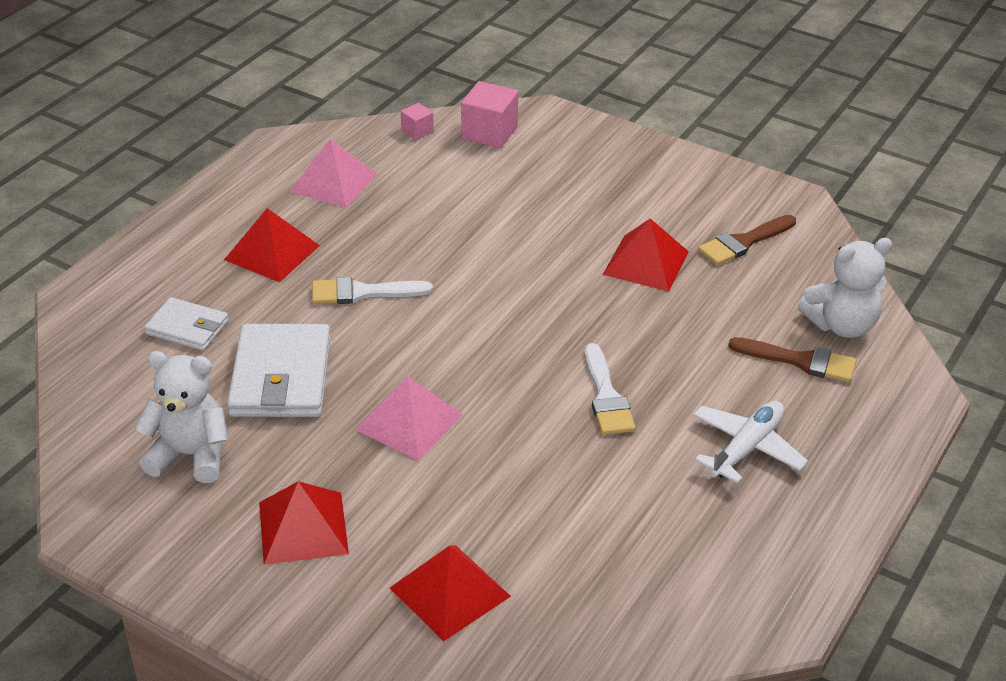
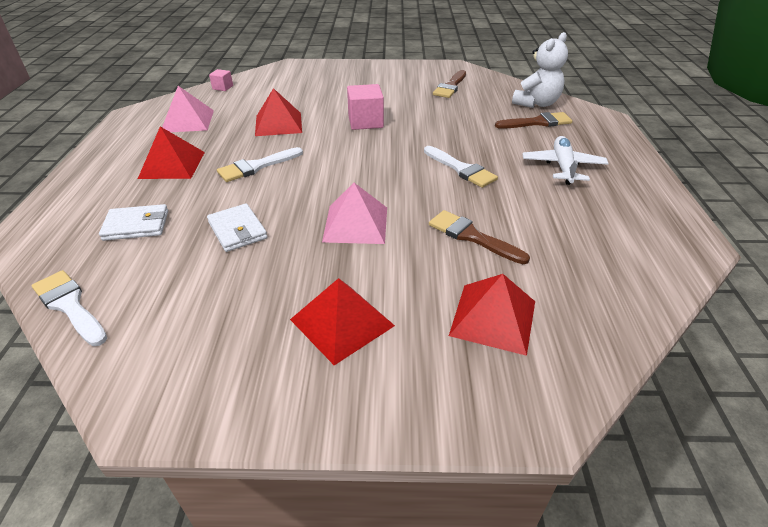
camera: 30 degrees left, 0 degrees up
white teddy bear [134,351,228,483] -> none
white wallet [227,324,331,417] -> white wallet [207,203,267,252], size x0.58
pink cube [461,81,518,148] -> pink cube moved to [347,84,384,130]
red pyramid [603,219,689,292] -> red pyramid moved to [255,88,302,136]
none -> white brush [31,270,107,346]
none -> brown brush [429,210,530,264]

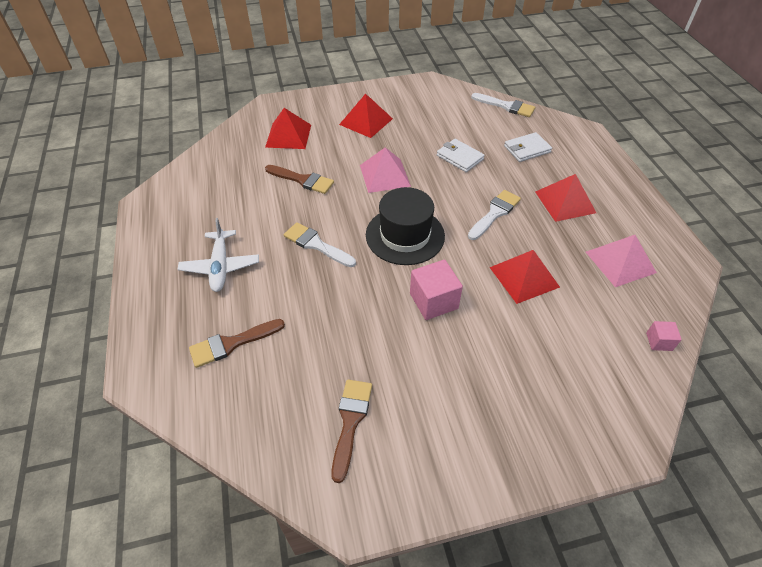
camera: 165 degrees right, 10 degrees up
white teddy bear [512,32,568,108] -> none
none -> black hat [366,187,445,265]

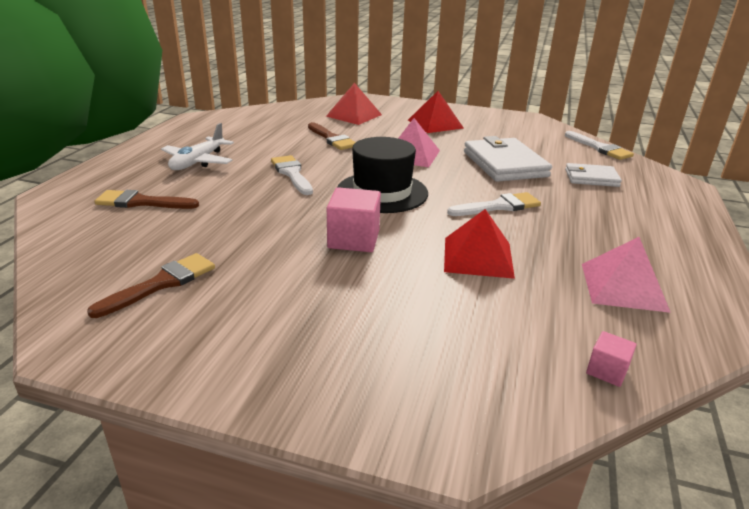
camera: 30 degrees right, 20 degrees down
white wallet [437,139,485,172] -> white wallet [464,136,552,182], size x1.72
red pyramid [535,174,596,222] -> none

